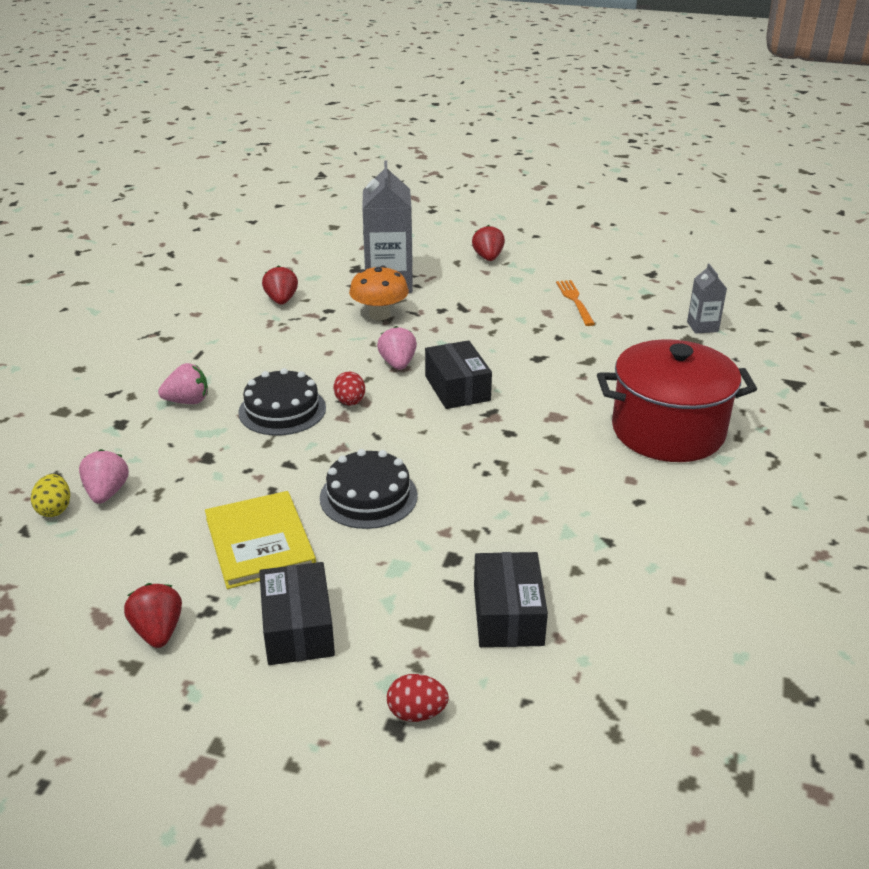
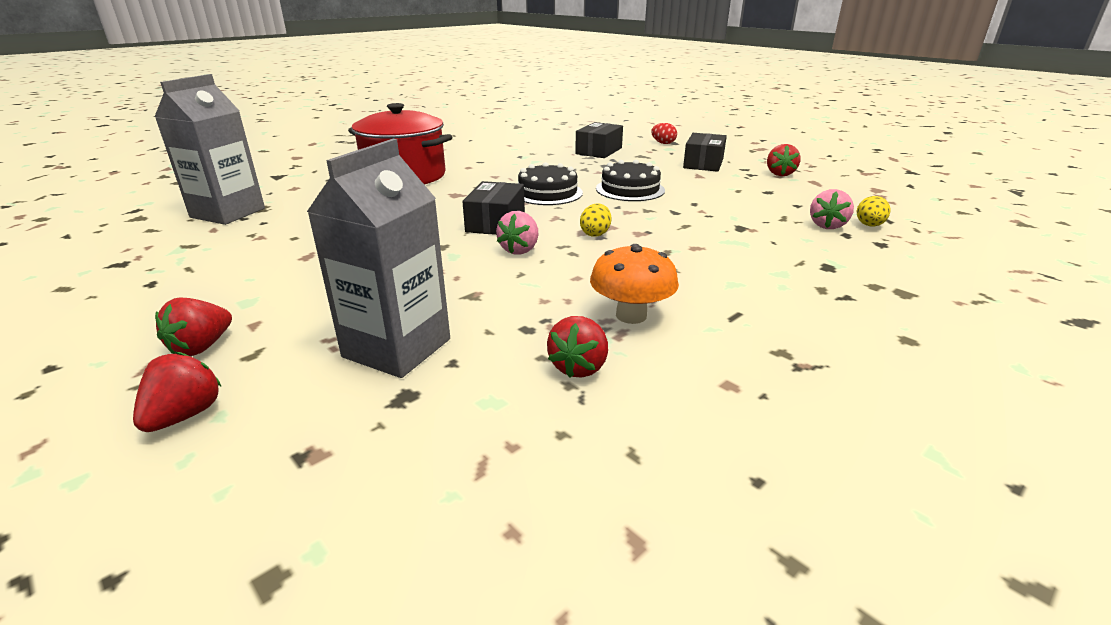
camera: 150 degrees left, 5 degrees down
pink strawberry [158,363,208,404] -> none
yellow book [205,491,316,589] -> none
black cake [238,368,326,435] -> black cake moved to [518,162,583,205]
red egg [333,372,365,405] -> yellow egg [580,203,611,237]
orange mushroom [349,265,409,320] -> orange mushroom moved to [590,244,679,324]
orange fork [556,280,595,326] -> none
grey carton [687,264,727,334] -> grey carton [155,74,265,225], size x2.00
none -> red strawberry [133,352,222,432]

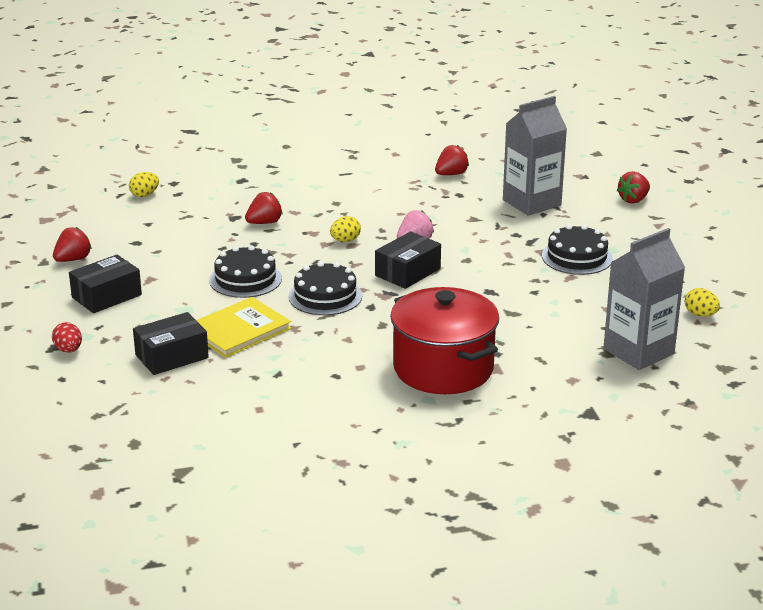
camera: 150 degrees left, 0 degrees up
red strawberry [155,297,232,356] -> red strawberry moved to [245,192,282,224]
orange mushroom [590,244,679,324] -> none
pink strawberry [810,189,854,229] -> none
none -> yellow book [197,297,291,358]
none -> black cake [542,225,613,275]
none -> yellow egg [685,288,720,317]

